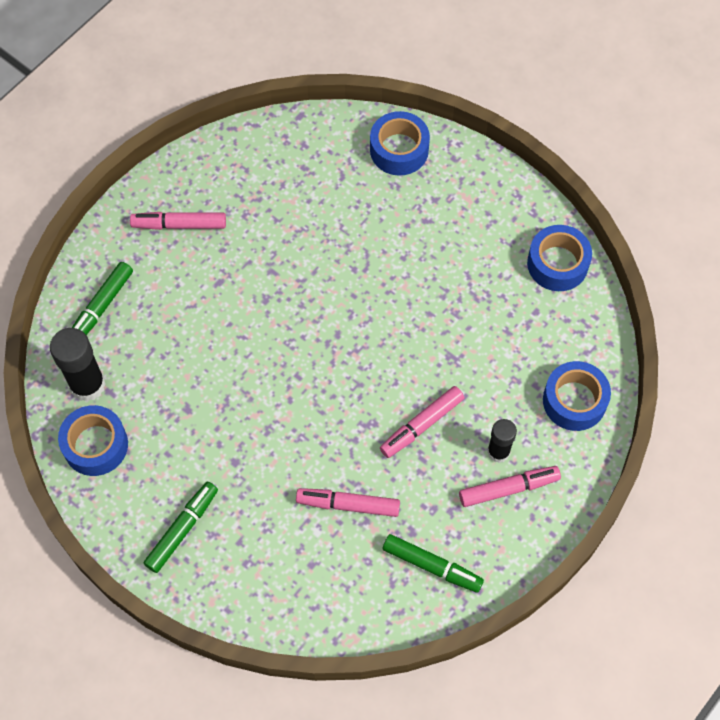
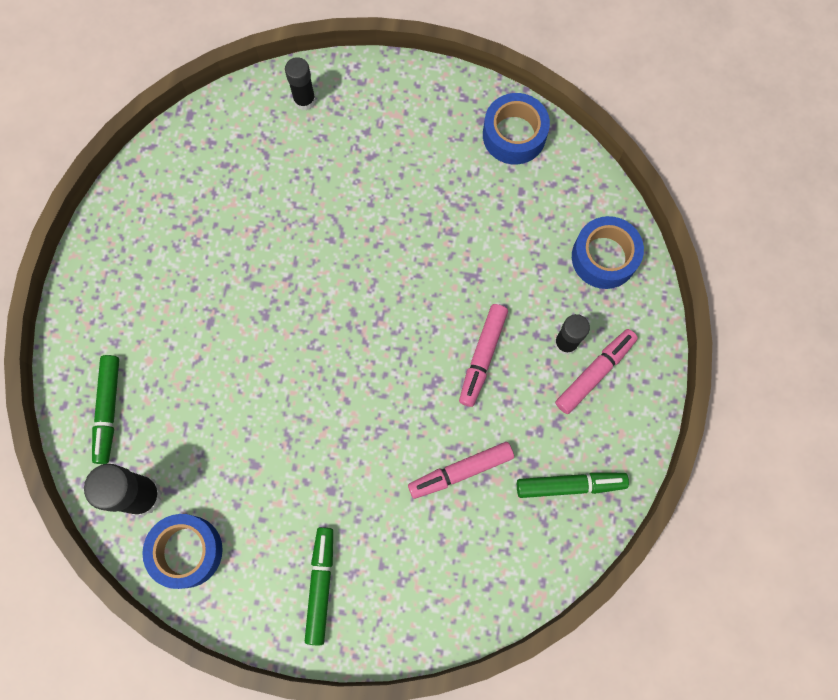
camera: 30 degrees left, 10 degrees up
pink marker [130,212,226,230] -> none
blue tape [370,111,430,175] -> black glue stick [285,57,316,111]

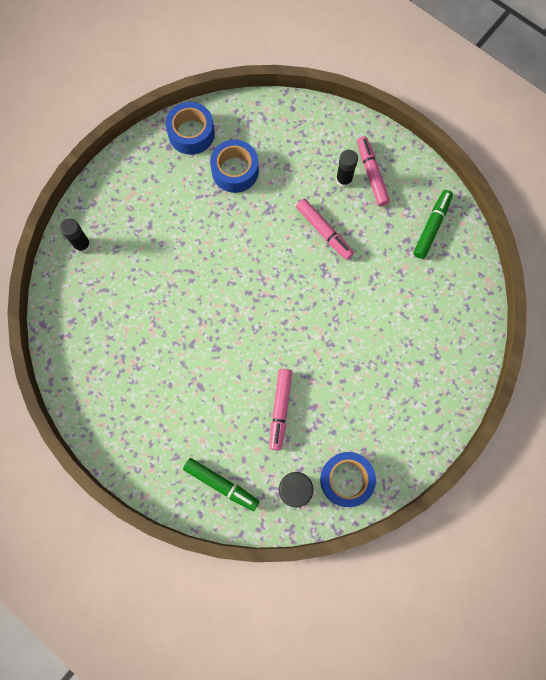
camera: 60 degrees left, 0 degrees up
green marker [305,527,333,645] -> none
pink marker [408,442,514,499] -> pink marker moved to [270,369,292,451]
blue tape [572,216,644,289] -> blue tape moved to [210,140,259,193]

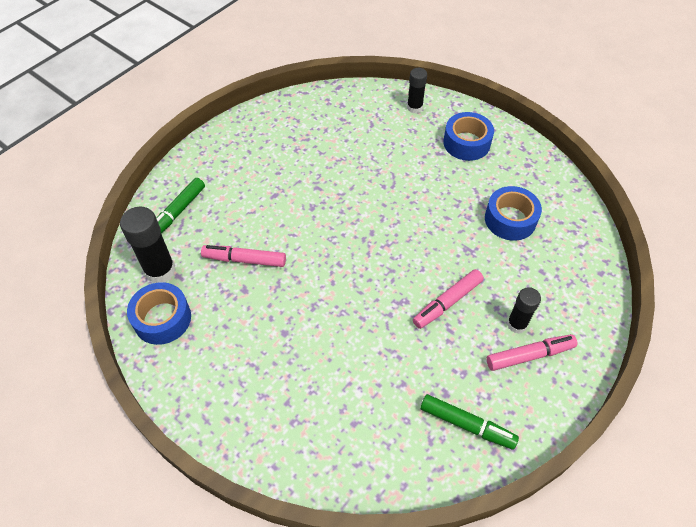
camera: 90 degrees right, 20 degrees down
blue tape [165,102,215,155] -> blue tape moved to [443,112,494,161]

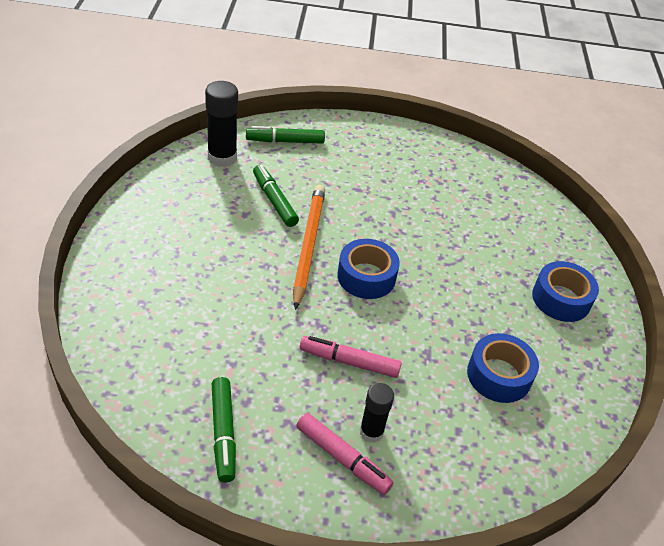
camera: 50 degrees right, 10 degrees down
blue tape [127,282,191,345] -> blue tape moved to [337,239,400,299]
pink marker [201,245,286,267] -> green marker [253,165,299,227]
black glue stick [407,68,427,113] -> none
none -> orange pencil [293,185,325,310]

